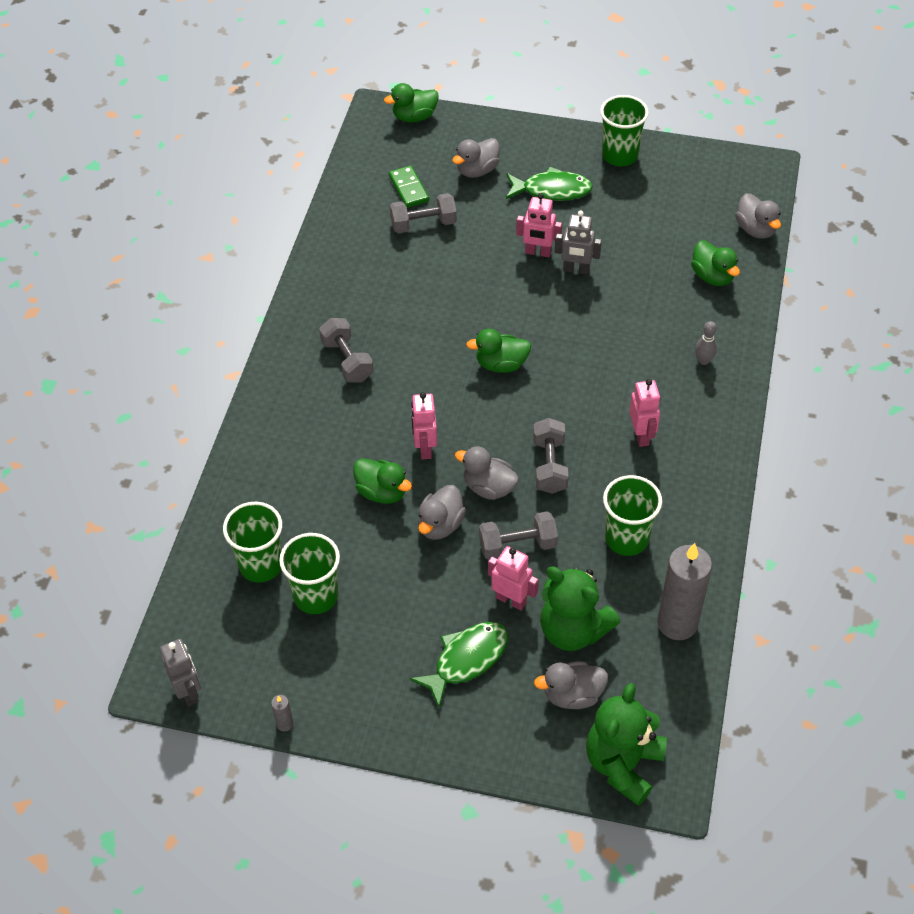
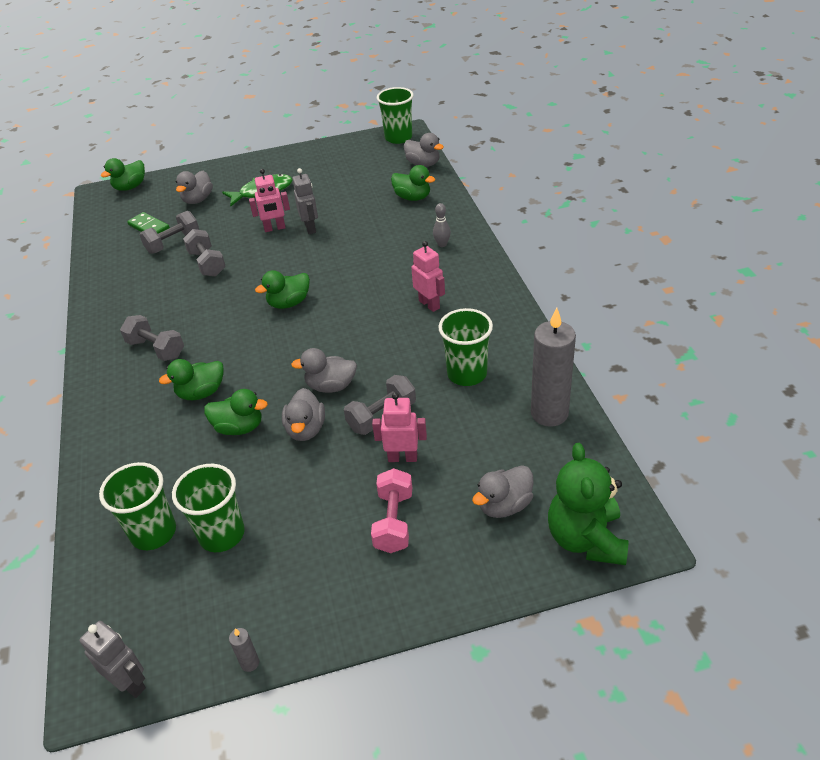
camera: 25 degrees left, 10 degrees down
green fish [409,622,508,708] -> pink dumbbell [371,468,412,553]
pink robot [411,392,437,459] -> none
grey dumbbell [533,418,568,494] -> grey dumbbell moved to [183,229,226,277]
green teddy bear [540,567,620,651] -> none
grey robot [555,211,602,275] -> grey robot turned 90 degrees counterclockwise [292,168,318,234]
green cup [600,95,649,166] -> green cup moved to [377,87,413,144]
none -> green duck [159,359,224,400]

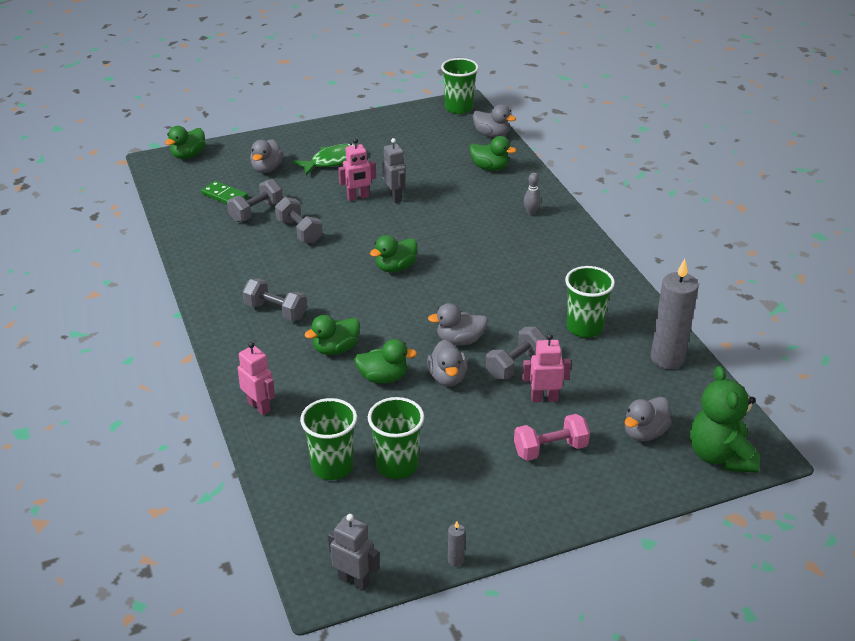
camera: 10 degrees left, 5 degrees down
pink dumbbell [371,468,412,553] -> pink dumbbell turned 75 degrees clockwise [514,414,590,461]
pink robot [411,241,445,312] -> pink robot moved to [237,342,275,415]

